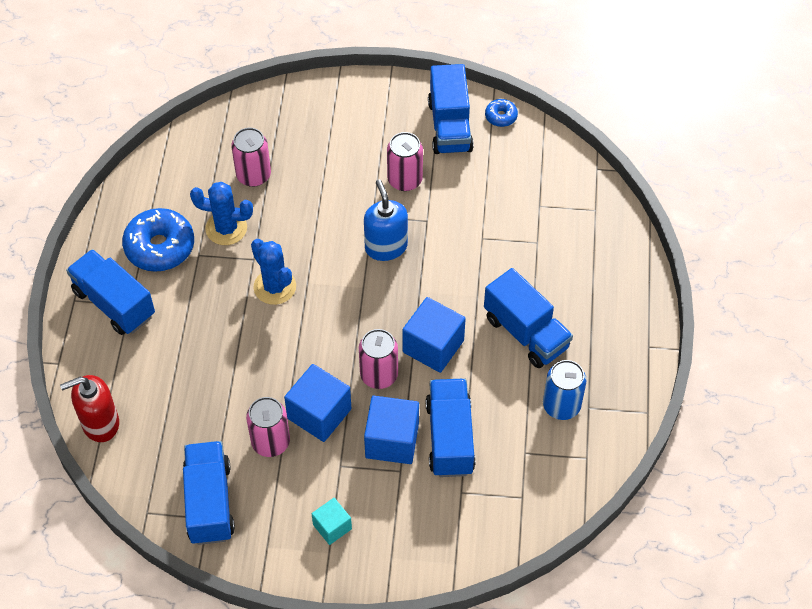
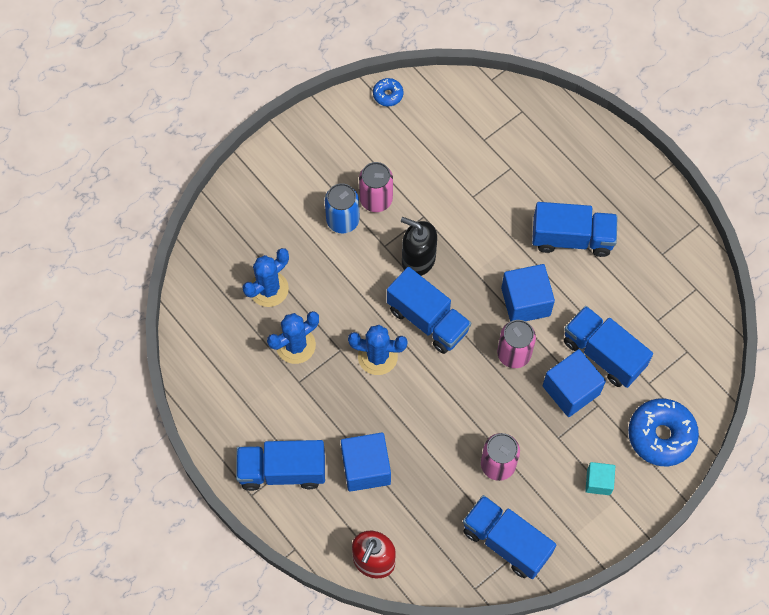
camera: 45 degrees left, 10 degrees up
blue donut [122,208,194,272] -> blue donut moved to [628,399,699,466]
pink can [231,128,271,187] -> blue cactus [242,248,289,307]
blue cube [284,364,352,442] -> blue cube moved to [341,433,391,492]
blue soap dispenser [364,180,408,261] -> black soap dispenser [401,217,437,276]
blue truck [428,64,474,154] -> blue truck moved to [387,267,471,354]
blue can [543,360,587,420] -> blue can moved to [325,183,360,233]

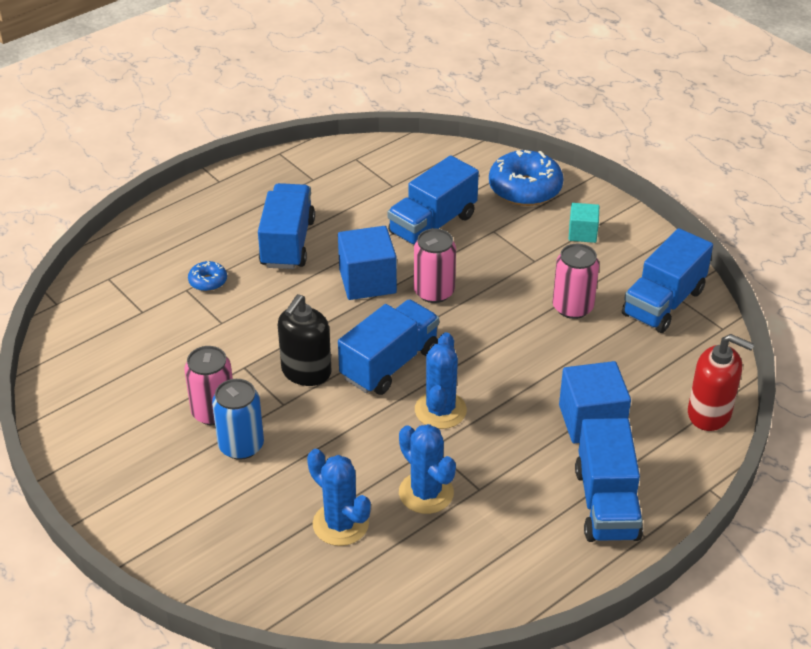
camera: 90 degrees left, 25 degrees down
blue donut [373,78,403,106] -> blue donut moved to [188,261,227,291]
blue cube [543,349,606,417] -> none

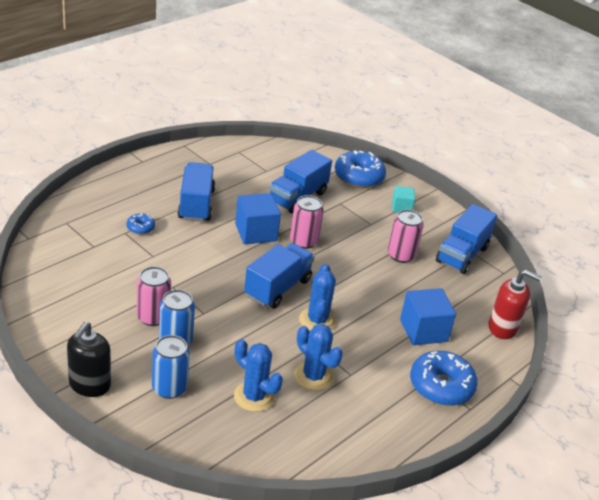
camera: 10 degrees left, 5 degrees down
black soap dispenser [278,294,332,386] -> black soap dispenser moved to [67,322,111,397]
blue truck [575,418,643,542] -> blue donut [410,351,478,406]
none -> blue can [152,335,190,399]

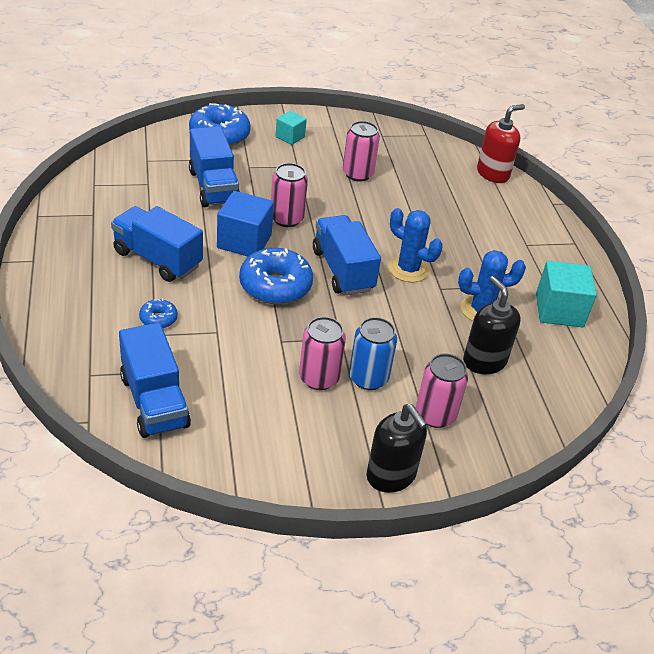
camera: 55 degrees left, 5 degrees up
blue can [152,335,190,399] -> pink can [416,353,468,428]
blue cactus [234,339,283,412] -> black soap dispenser [463,276,521,375]
blue cube [400,288,456,345] -> none
blue donut [410,351,478,406] -> blue donut moved to [239,248,313,304]
blue truck [436,204,497,274] -> blue truck moved to [119,323,191,438]
none -> turquoise cube [536,261,597,327]

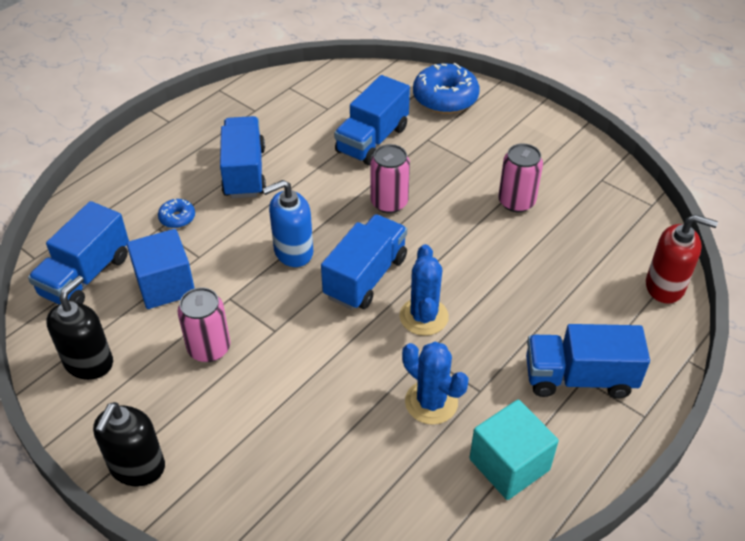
camera: 55 degrees right, 5 degrees up
blue cube [217,191,274,256] -> blue cube moved to [127,229,195,309]
blue donut [239,248,313,304] -> blue soap dispenser [262,180,313,267]
turquoise cube [276,111,307,145] -> none
blue can [349,317,397,390] -> none
pink can [416,353,468,428] -> none
black soap dispenser [463,276,521,375] -> black soap dispenser moved to [46,276,113,380]
none -> blue truck [526,324,650,399]

